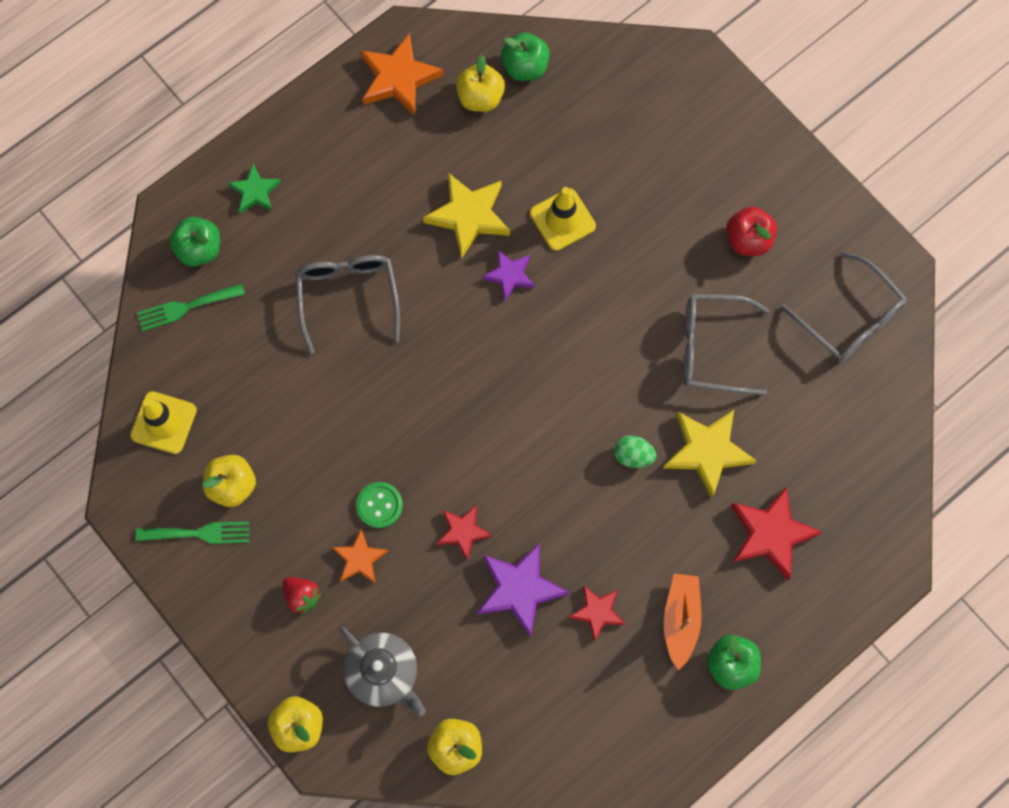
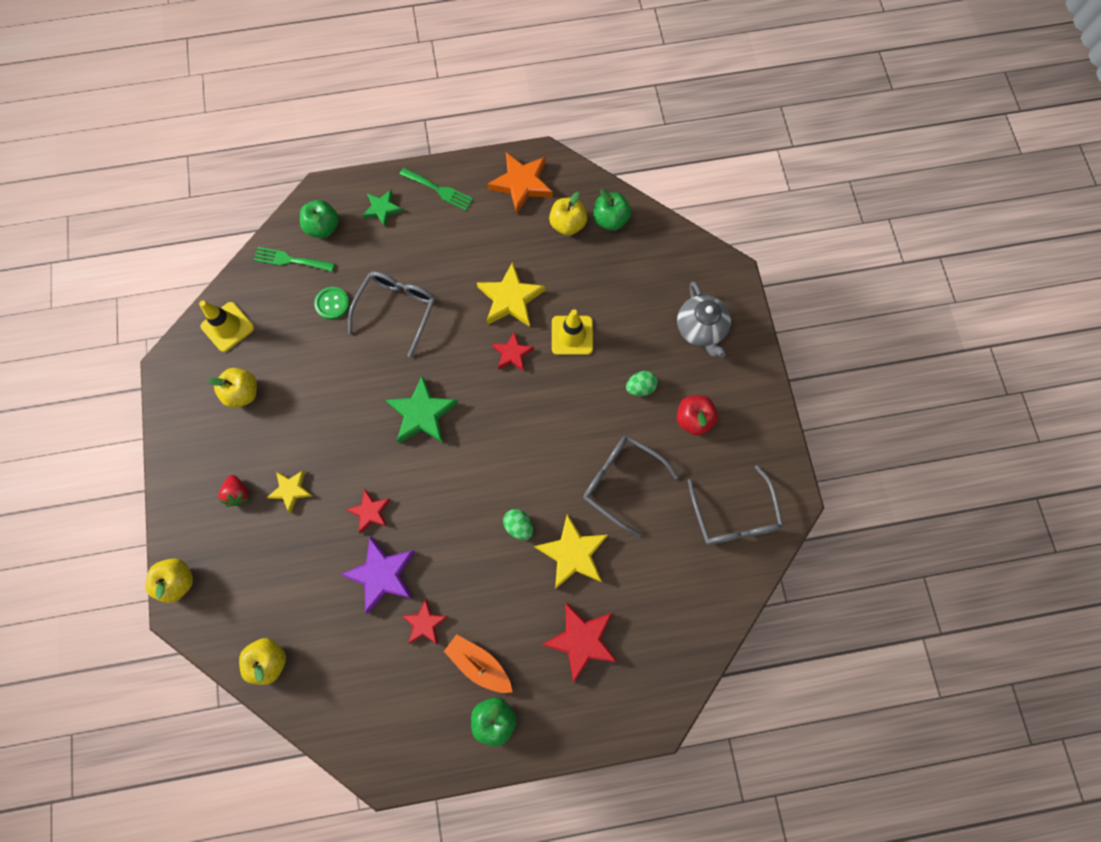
camera: 30 degrees right, 0 degrees up
green fork [136,522,250,544] -> green fork moved to [399,168,473,211]
orange star [332,529,388,583] -> yellow star [267,470,312,513]
grey teapot [339,627,426,716] -> grey teapot moved to [677,281,731,358]
green button [356,482,403,528] -> green button moved to [314,287,350,320]
purple star [482,250,535,301] -> red star [492,332,534,371]
orange boat [664,574,702,670] -> orange boat turned 90 degrees counterclockwise [444,634,512,693]
none -> green star [386,376,458,443]
none -> green egg [626,371,658,396]

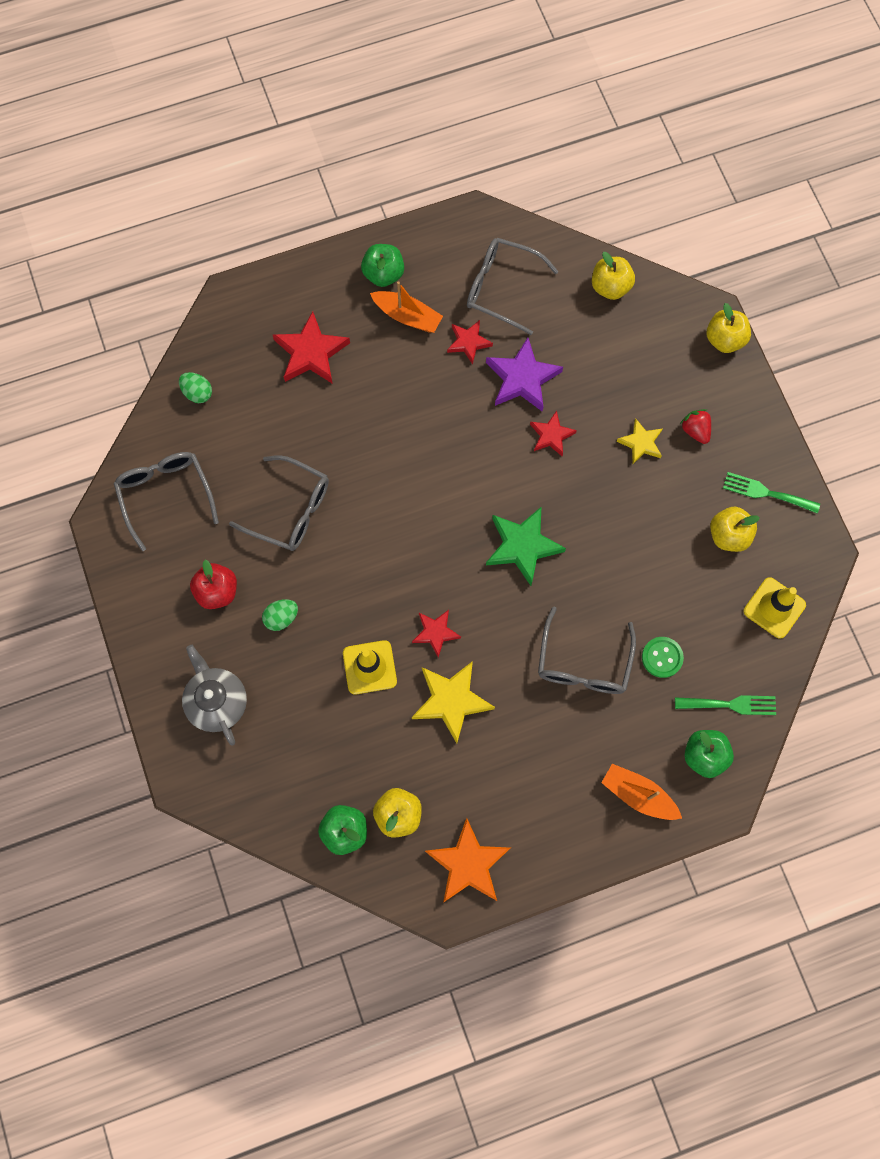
camera: 170 degrees right, 0 degrees up
green star [363,190,403,227] -> orange boat [601,764,682,820]
green fork [399,168,473,211] -> green fork moved to [723,472,820,514]
green egg [503,509,533,540] -> green egg moved to [179,372,212,403]
yellow star [534,514,608,589] -> none
none -> grey glasses [467,238,559,335]

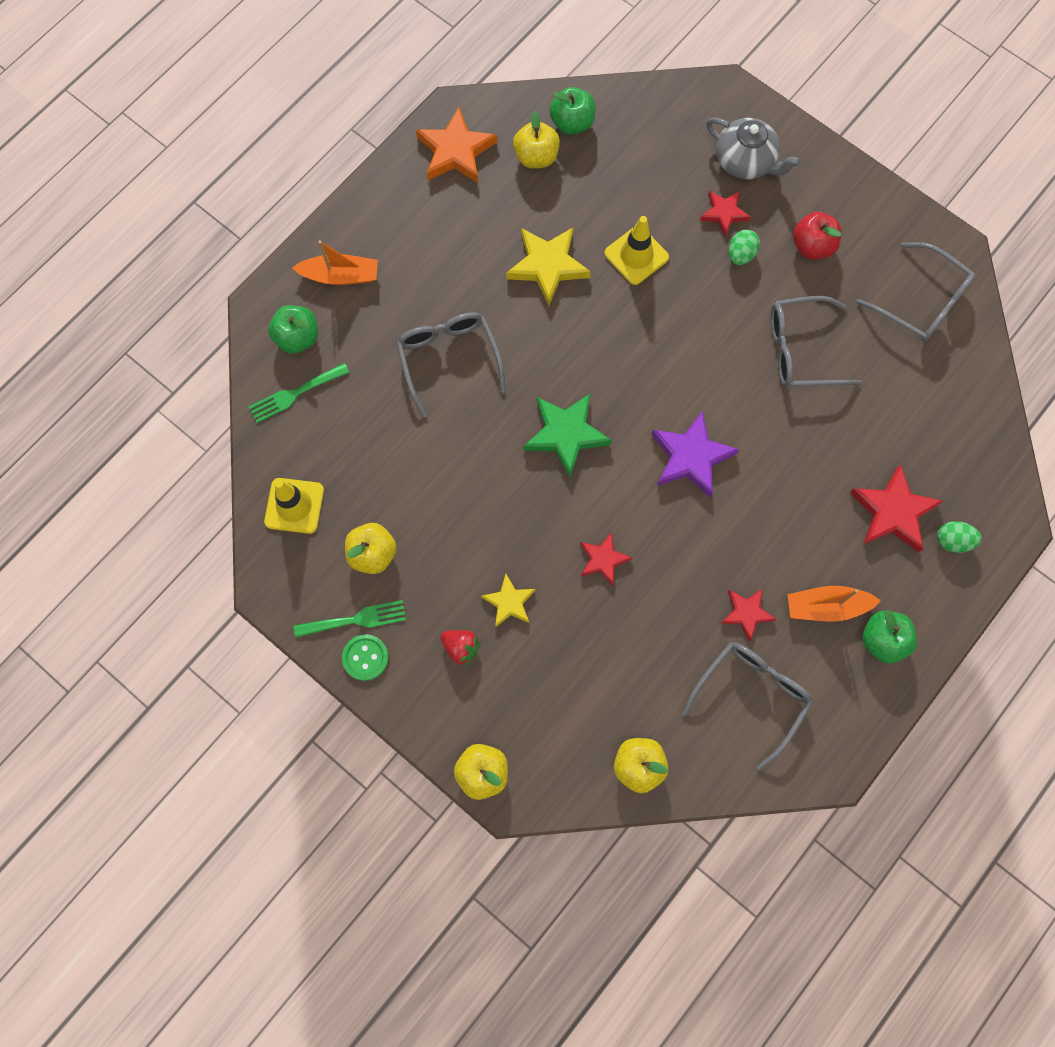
camera: 150 degrees right, 0 degrees up
green egg [179,372,212,403] -> green egg moved to [937,521,982,553]
red star [412,610,461,658] -> red star moved to [700,191,751,236]
grey glasses [467,238,559,335] -> grey glasses turned 45 degrees counterclockwise [682,642,813,771]
purple star [486,337,563,412] -> purple star moved to [651,410,740,498]
green button [642,637,684,678] -> green button moved to [342,634,389,681]

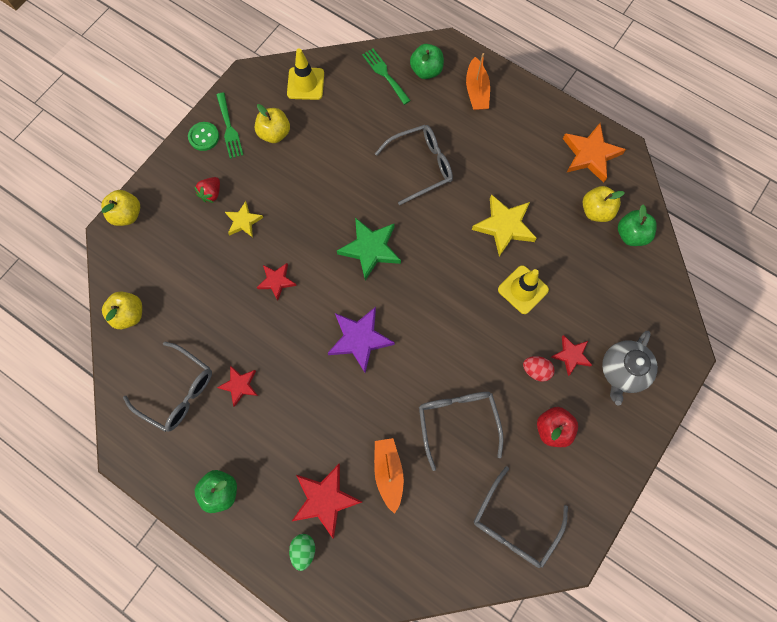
camera: 85 degrees right, 0 degrees up
green egg [729,230,760,265] -> red egg [523,356,554,382]
orange boat [787,586,881,621] -> orange boat moved to [374,438,404,514]

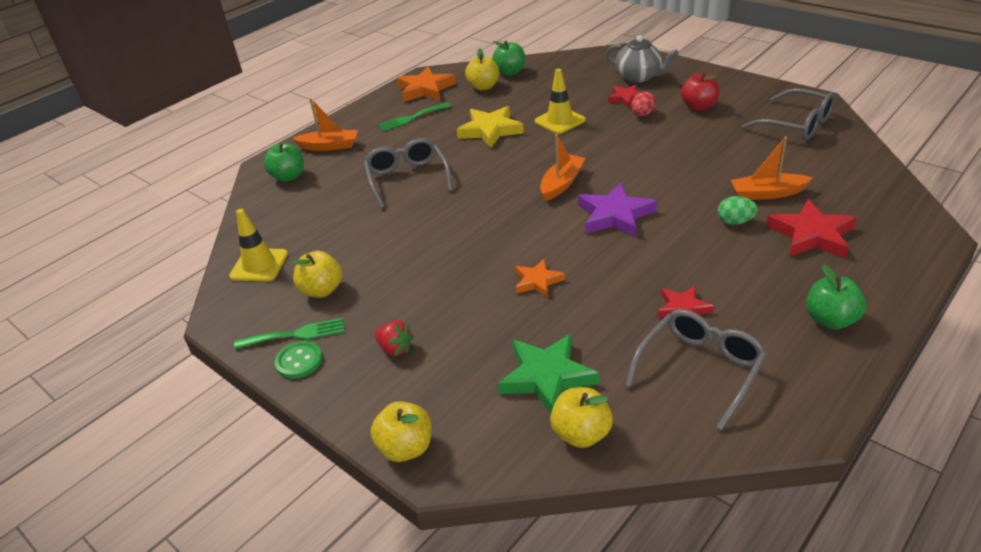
camera: 80 degrees left, 35 degrees down
yellow star [225,201,263,237] -> none
red star [256,263,297,300] -> orange star [515,258,565,298]
green egg [289,534,315,571] -> green egg moved to [718,196,758,225]
green star [337,218,401,281] -> green star moved to [498,334,599,413]
green fork [362,48,411,105] -> green fork moved to [378,102,452,131]
grey glasses [419,392,503,471] -> none
none -> orange boat [540,134,585,201]

